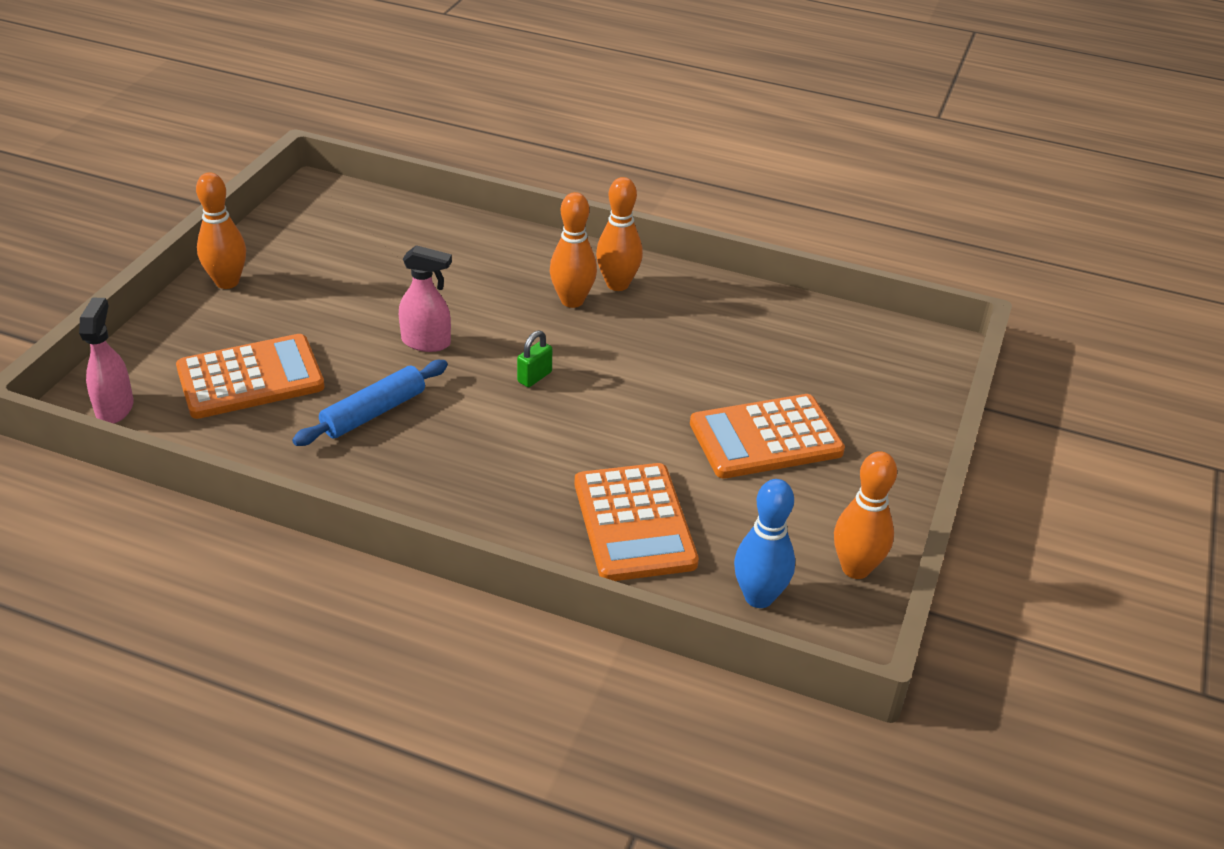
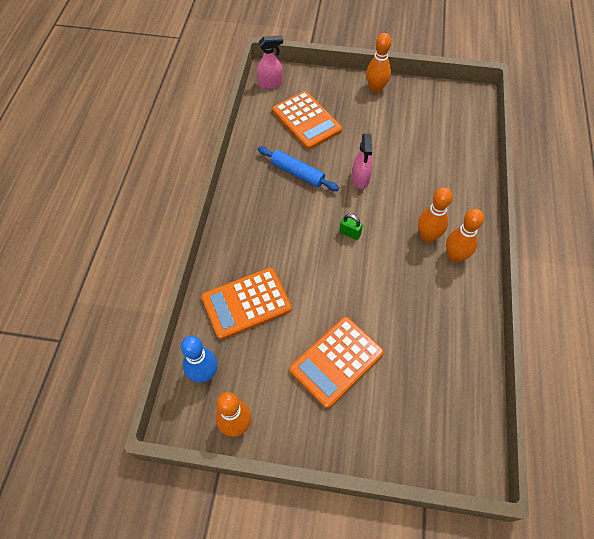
camera: 80 degrees right, 20 degrees up
orange calculator [690,394,845,478] -> orange calculator turned 105 degrees counterclockwise [289,317,384,408]

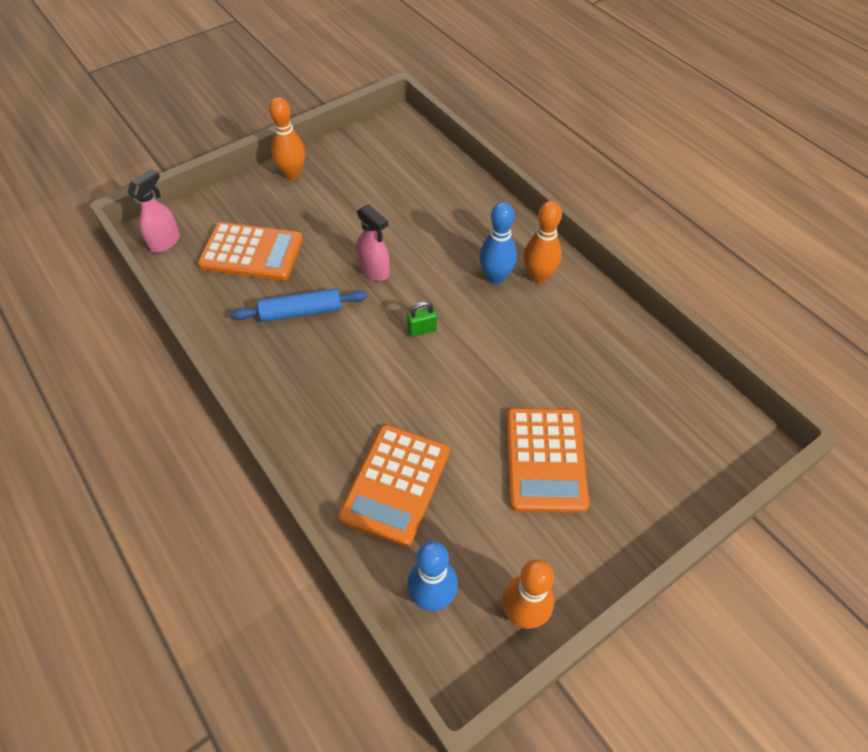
camera: 45 degrees left, 5 degrees down
orange bowling pin [418,187,453,242] -> blue bowling pin [480,202,517,284]

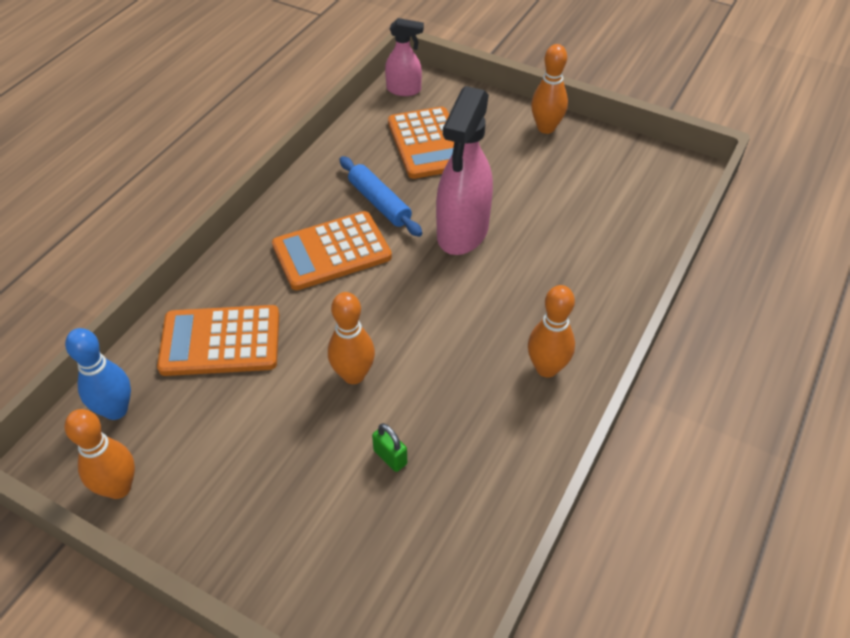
camera: 65 degrees right, 5 degrees down
pink spray bottle [356,204,390,281] -> pink spray bottle [436,86,493,255], size x1.83
green padlock [407,301,437,337] -> green padlock moved to [372,423,407,472]
blue bowling pin [480,202,517,284] -> none
orange calculator [507,408,589,513] -> orange calculator moved to [272,211,392,290]
none -> orange bowling pin [328,292,375,384]

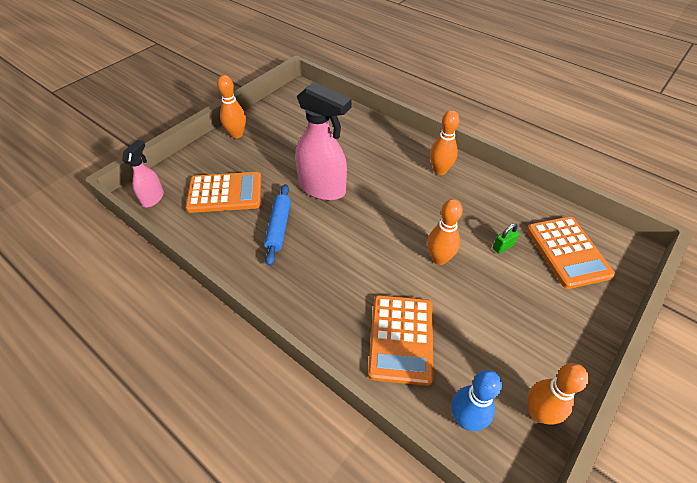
camera: 80 degrees left, 0 degrees up
orange calculator [272,211,392,290] -> orange calculator moved to [527,217,615,289]
blue rolling pin [340,156,422,237] -> blue rolling pin turned 60 degrees counterclockwise [264,184,291,266]

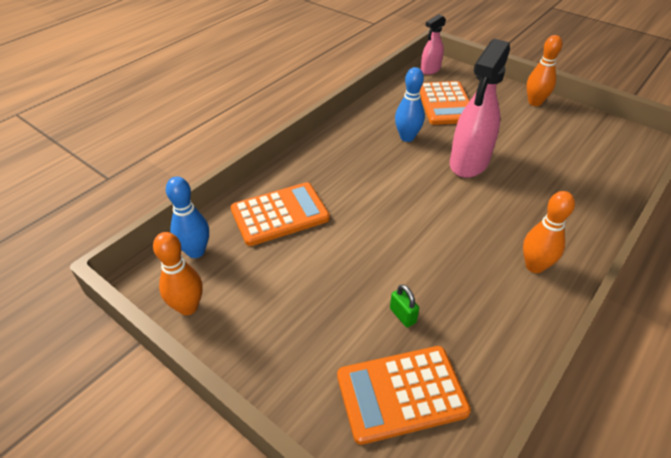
camera: 90 degrees right, 5 degrees down
pink spray bottle [122,140,164,207] -> pink spray bottle turned 120 degrees clockwise [421,14,446,75]
blue rolling pin [264,184,291,266] -> blue bowling pin [395,67,425,142]
orange calculator [368,295,433,386] -> orange calculator turned 150 degrees clockwise [231,182,330,246]
orange bowling pin [427,199,463,265] -> none

